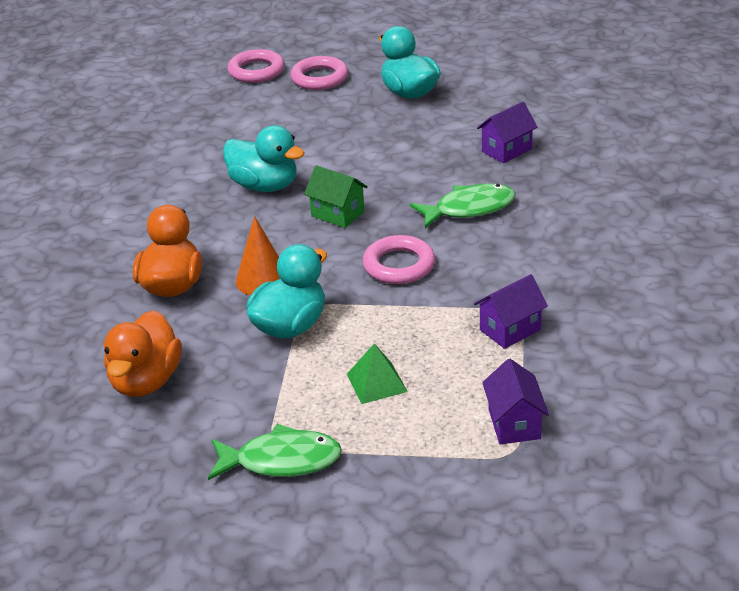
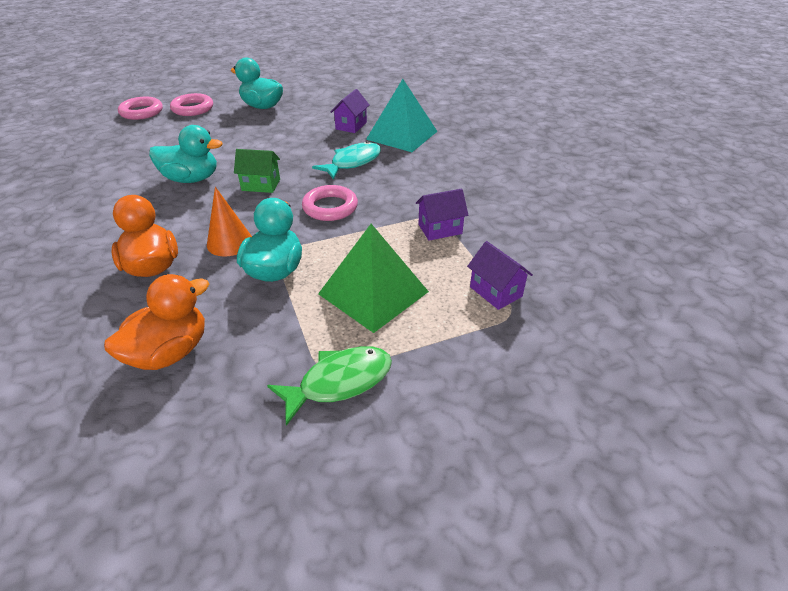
camera: 30 degrees left, 5 degrees up
orange duck [104,310,182,397] -> orange duck turned 120 degrees counterclockwise [104,274,209,370]
green pyramid [347,343,408,404] -> green pyramid [318,224,429,333], size x1.95
green fish [410,183,516,228] -> turquoise fish [312,141,381,180]
purple house [474,274,548,349] -> purple house turned 45 degrees clockwise [416,189,468,241]
none -> turquoise pyramid [366,79,438,152]

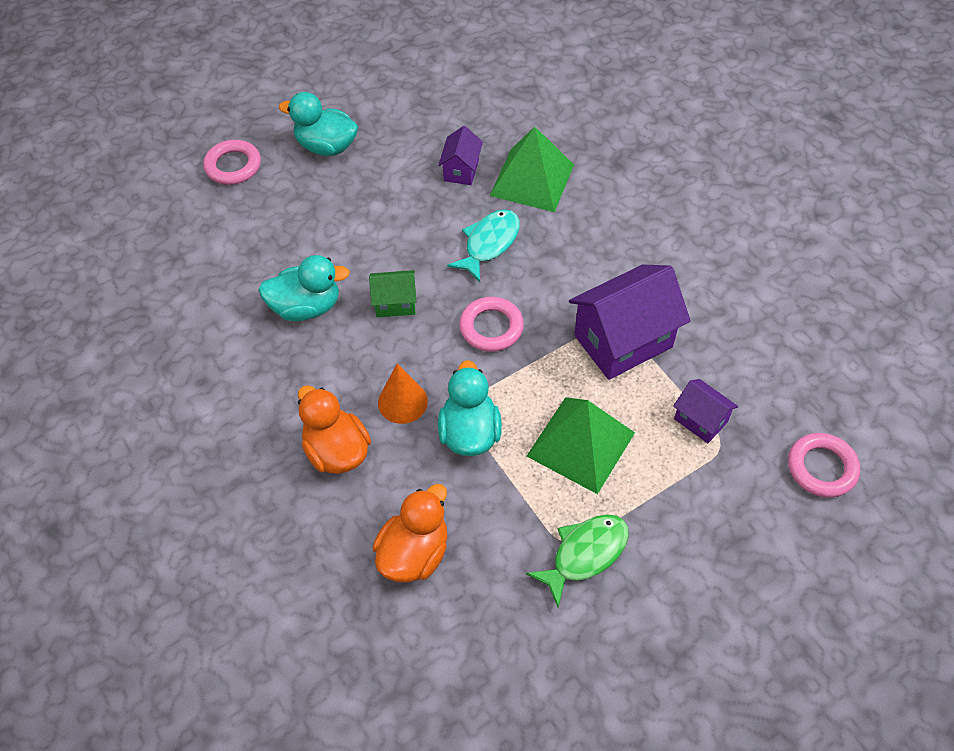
camera: 10 degrees left, 15 degrees up
pink ring [118,97,163,120] -> pink ring moved to [788,433,860,498]
turquoise pyramid [366,79,438,152] -> green pyramid [490,127,574,212]
purple house [416,189,468,241] -> purple house [569,265,691,380], size x1.95

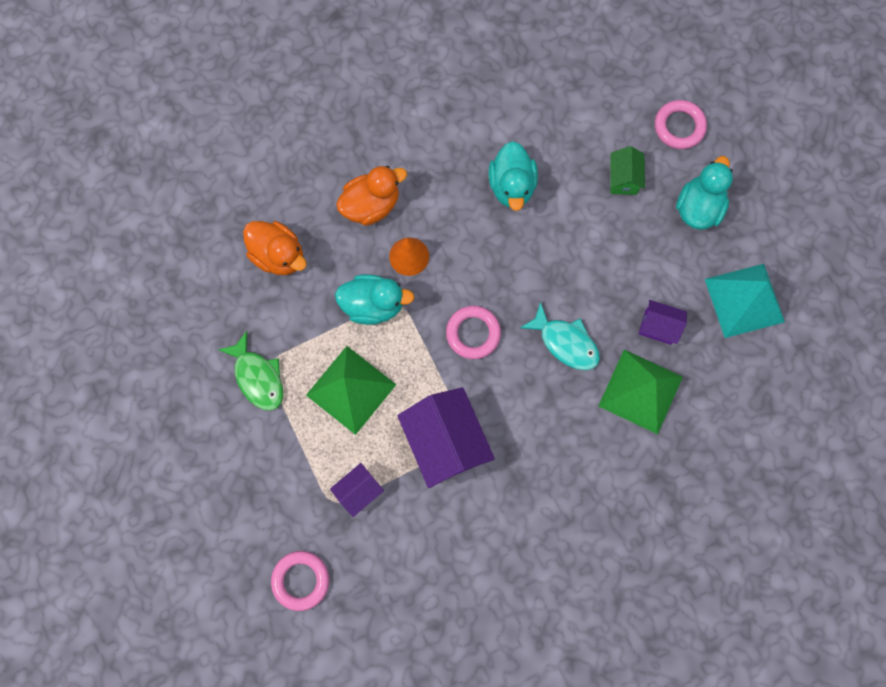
camera: 95 degrees right, 20 degrees up
green house [369,270,416,317] -> green house moved to [610,146,645,195]
none -> turquoise pyramid [705,264,785,338]

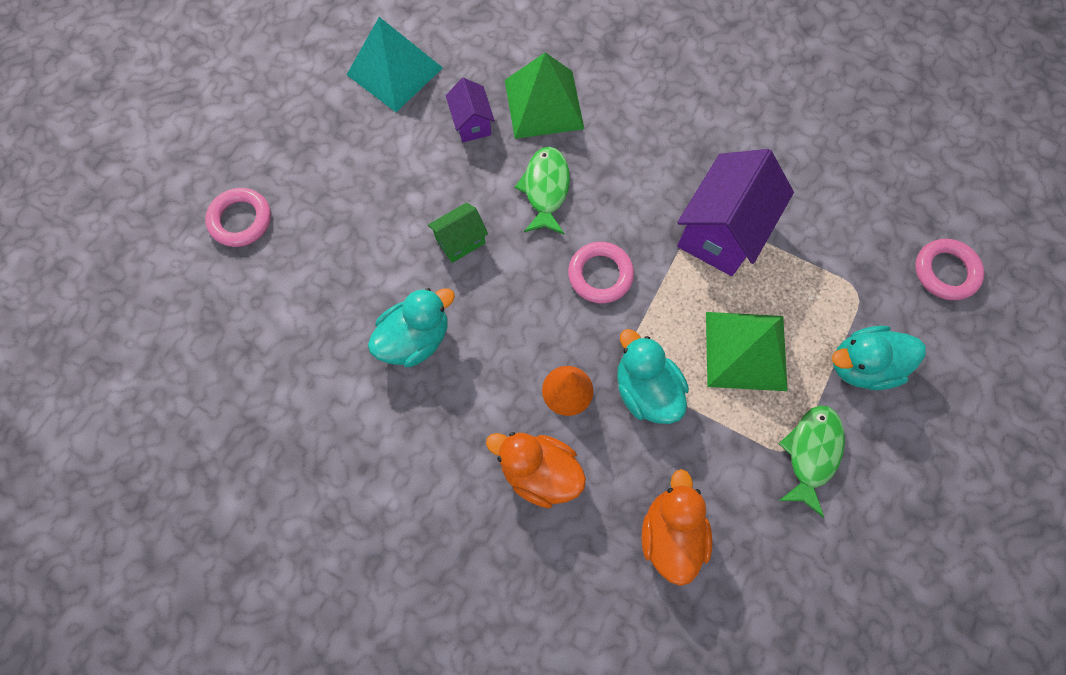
camera: 125 degrees left, 5 degrees down
purple house [330,463,384,517] -> none
turquoise fish [520,301,600,370] -> green fish [514,147,570,234]
green house [610,146,645,195] -> green house moved to [428,202,488,263]
turquoise duck [676,156,733,230] -> turquoise duck moved to [832,326,926,390]

